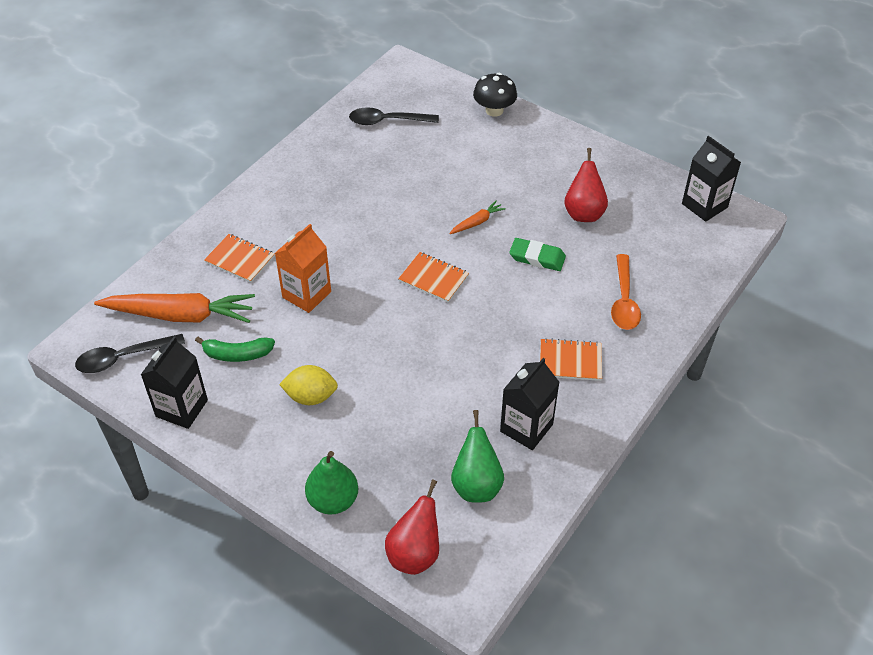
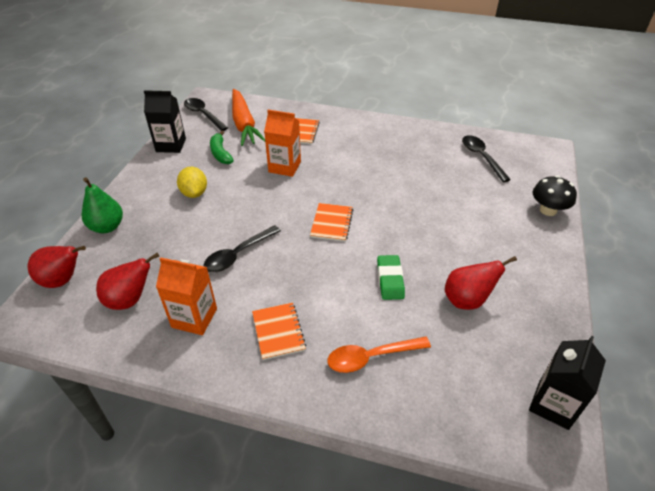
camera: 70 degrees right, 5 degrees down
orange carrot [449,201,506,234] -> none
green pear [451,410,504,503] -> red pear [96,253,159,310]
black carton [500,358,560,450] -> orange carton [156,257,217,335]
none -> black spoon [204,225,281,272]

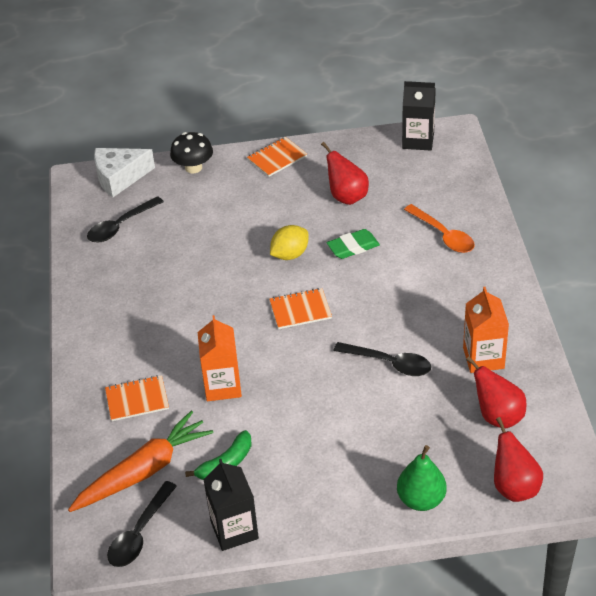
camera: 110 degrees left, 0 degrees up
yellow lemon [177,167,207,198] -> yellow lemon moved to [270,225,309,260]
orange notebook [252,303,306,360] -> orange notebook moved to [247,137,307,177]
none -> white cheese [94,148,155,197]

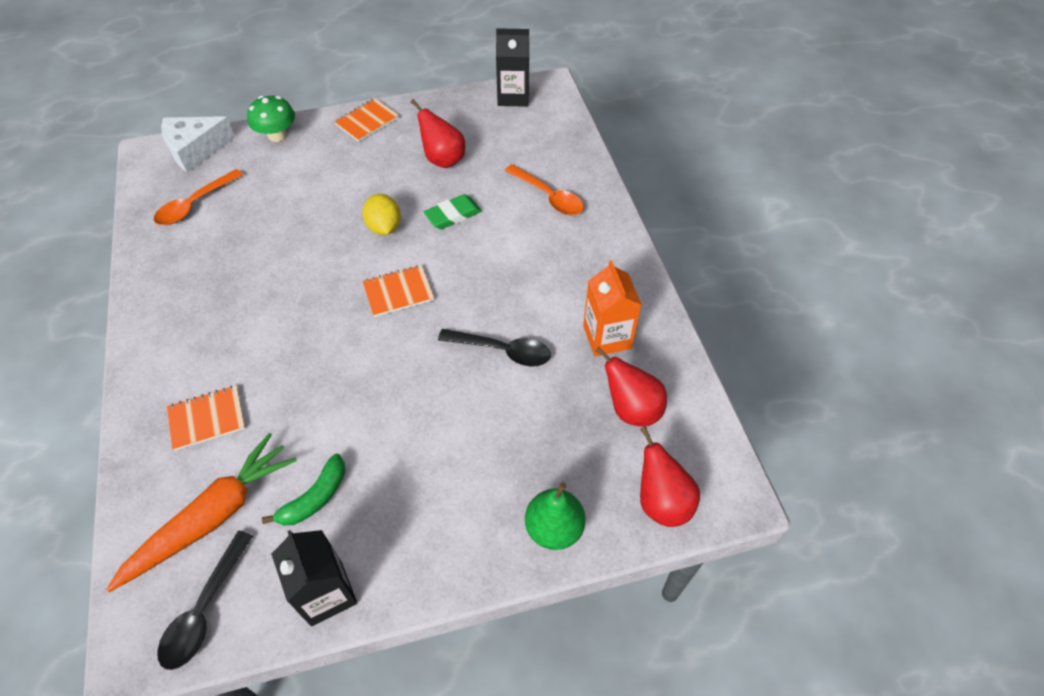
camera: 10 degrees left, 10 degrees up
black spoon [87,196,164,243] -> orange spoon [154,169,243,225]
black mushroom [170,132,213,173] -> green mushroom [247,96,295,142]
orange carton [198,315,242,401] -> none
yellow lemon [270,225,309,260] -> yellow lemon turned 60 degrees counterclockwise [362,194,401,235]

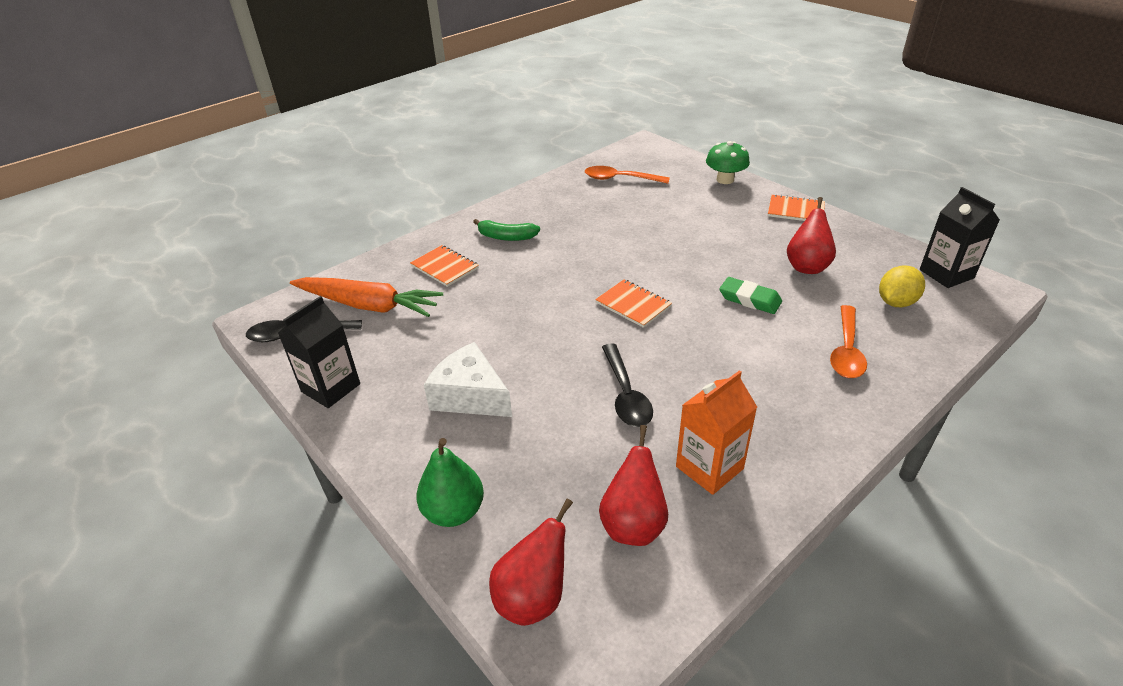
camera: 65 degrees right, 15 degrees down
white cheese [161,116,235,173] -> white cheese moved to [424,342,512,417]
green banana [262,454,345,526] -> green banana moved to [473,219,540,241]
yellow lemon [362,194,401,235] -> yellow lemon moved to [879,266,925,307]

